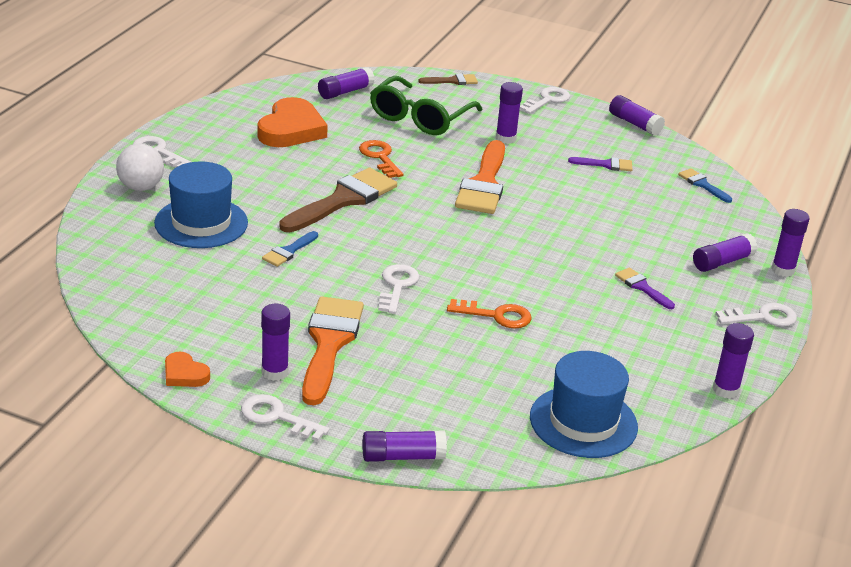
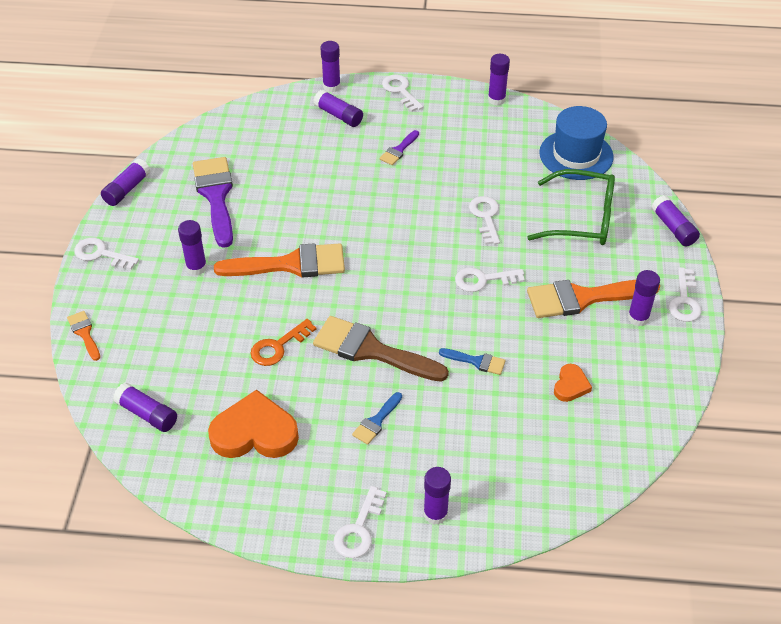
camera: 105 degrees left, 15 degrees up
white ball [116,144,164,191] -> purple glue stick [423,467,451,525]
blue hat [154,161,248,248] -> none
orange heart [165,352,210,387] -> orange heart moved to [554,364,592,402]
green glasses [370,76,483,135] -> green glasses moved to [527,169,615,245]
brown brush [418,74,478,85] -> orange brush [67,311,100,361]
orange key [447,299,532,329] -> white key [469,196,500,245]
purple brush [568,157,633,171] -> purple brush [193,157,233,248], size x2.09
blue brush [678,168,732,203] -> blue brush moved to [352,392,402,445]

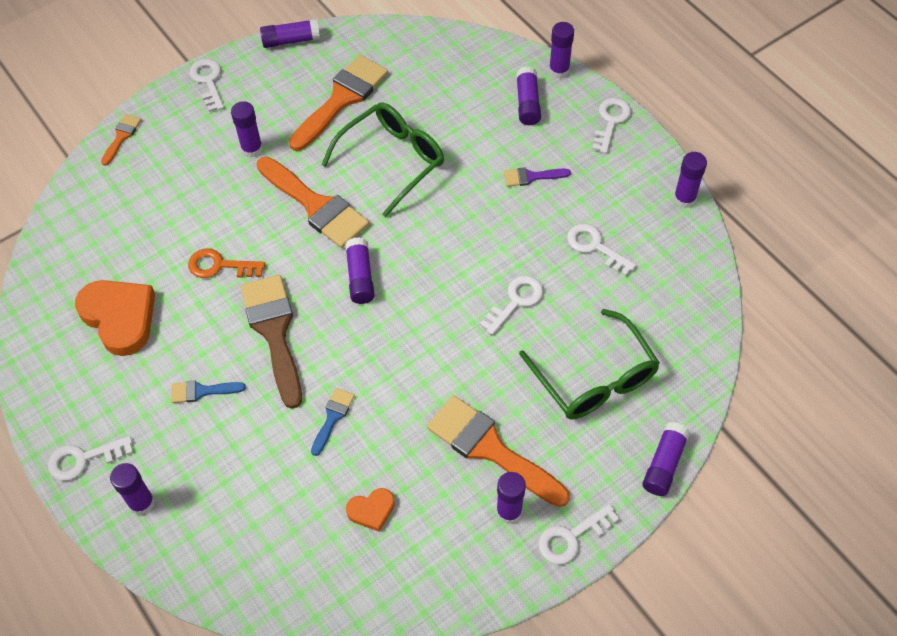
camera: 50 degrees right, 10 degrees up
purple glue stick [113,383,177,432] -> purple glue stick moved to [345,237,375,304]
purple brush [193,157,233,248] -> orange brush [289,55,388,151]
blue brush [439,348,506,375] -> blue brush turned 135 degrees counterclockwise [311,388,355,456]
white key [455,268,525,292] -> white key moved to [567,223,636,276]
blue hat [539,106,614,180] -> none
none -> green glasses [321,102,444,217]

